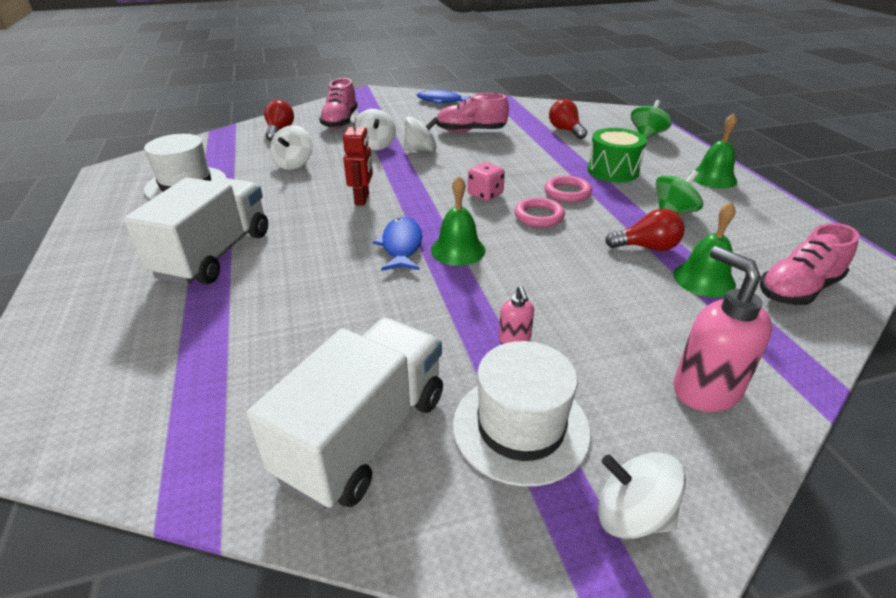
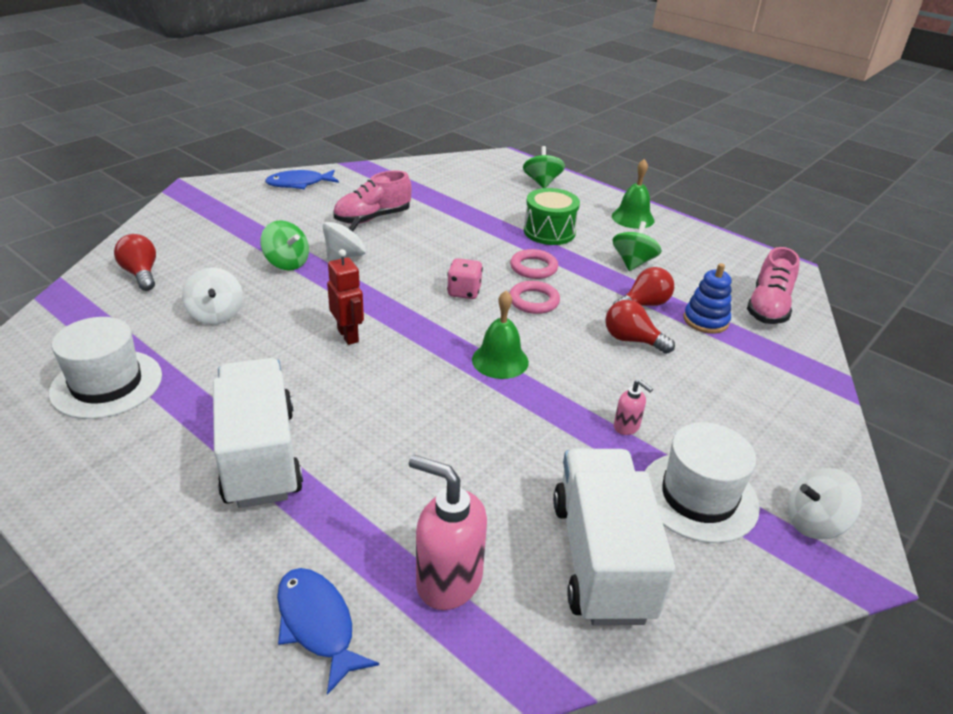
camera: 35 degrees left, 0 degrees up
pink shoe [319,78,358,129] -> none
white spinning top [355,109,396,150] -> green spinning top [261,221,309,270]
blue fish [373,217,422,271] -> blue fish moved to [277,568,379,695]
red light bulb [549,99,587,139] -> red light bulb moved to [605,300,675,354]
green bell [673,202,736,298] -> blue stacking toy [684,263,732,334]
pink soap dispenser [673,246,772,412] -> pink soap dispenser moved to [409,455,487,610]

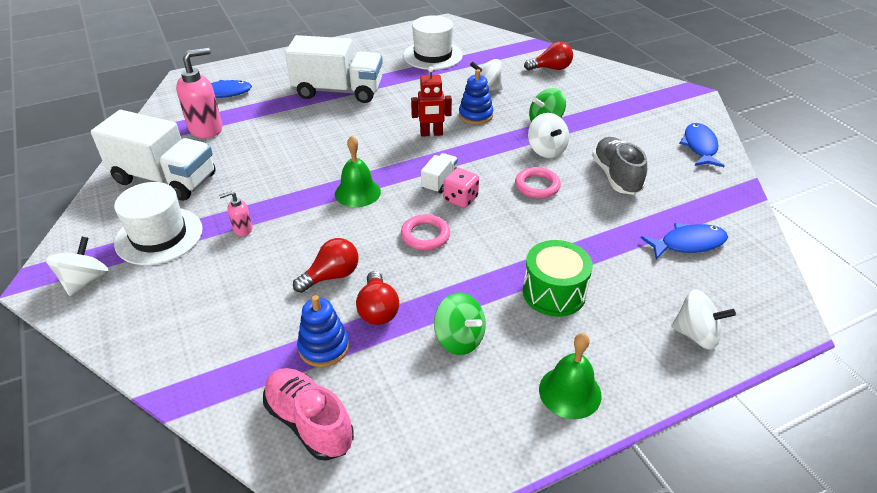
camera: 115 degrees right, 5 degrees up
pink shoe [333,170,412,224] -> grey shoe [592,137,647,195]
pink ring [510,249,558,279] -> pink ring moved to [515,167,561,199]
green spinning top [523,146,565,188] -> white spinning top [671,289,736,350]
none -> white truck [421,153,458,193]
none -> blue stacking toy [459,69,493,125]
none -> blue fish [641,223,728,260]

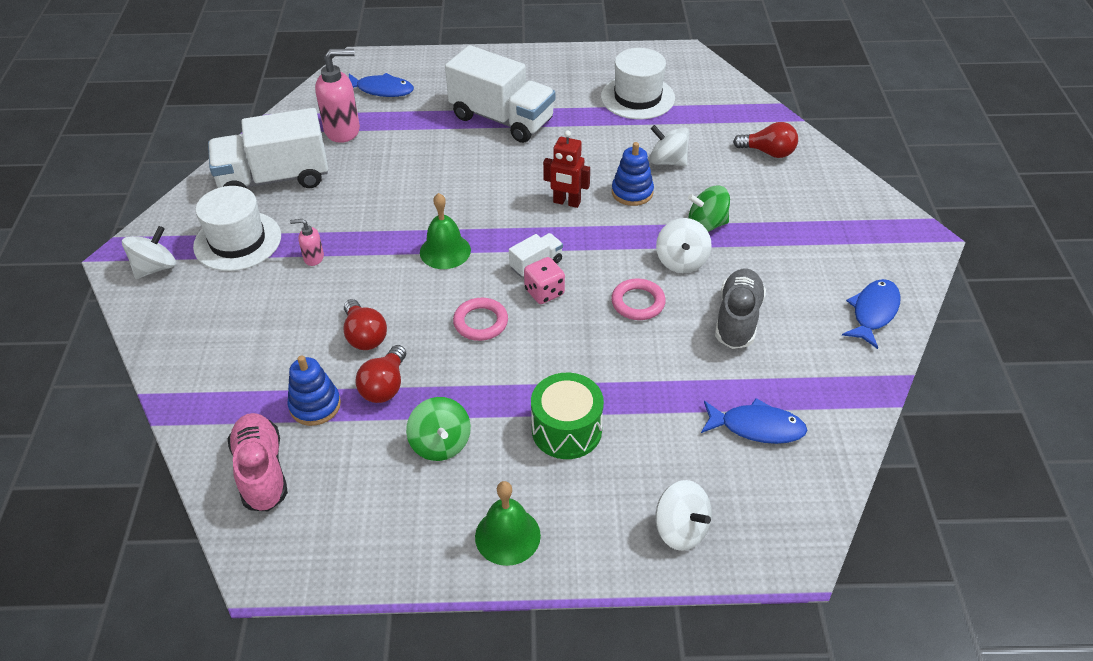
camera: 25 degrees right, 5 degrees up
white truck [91,110,216,201] -> white truck turned 120 degrees clockwise [208,108,328,188]
red light bulb [293,238,359,293] -> red light bulb turned 75 degrees clockwise [343,299,387,350]

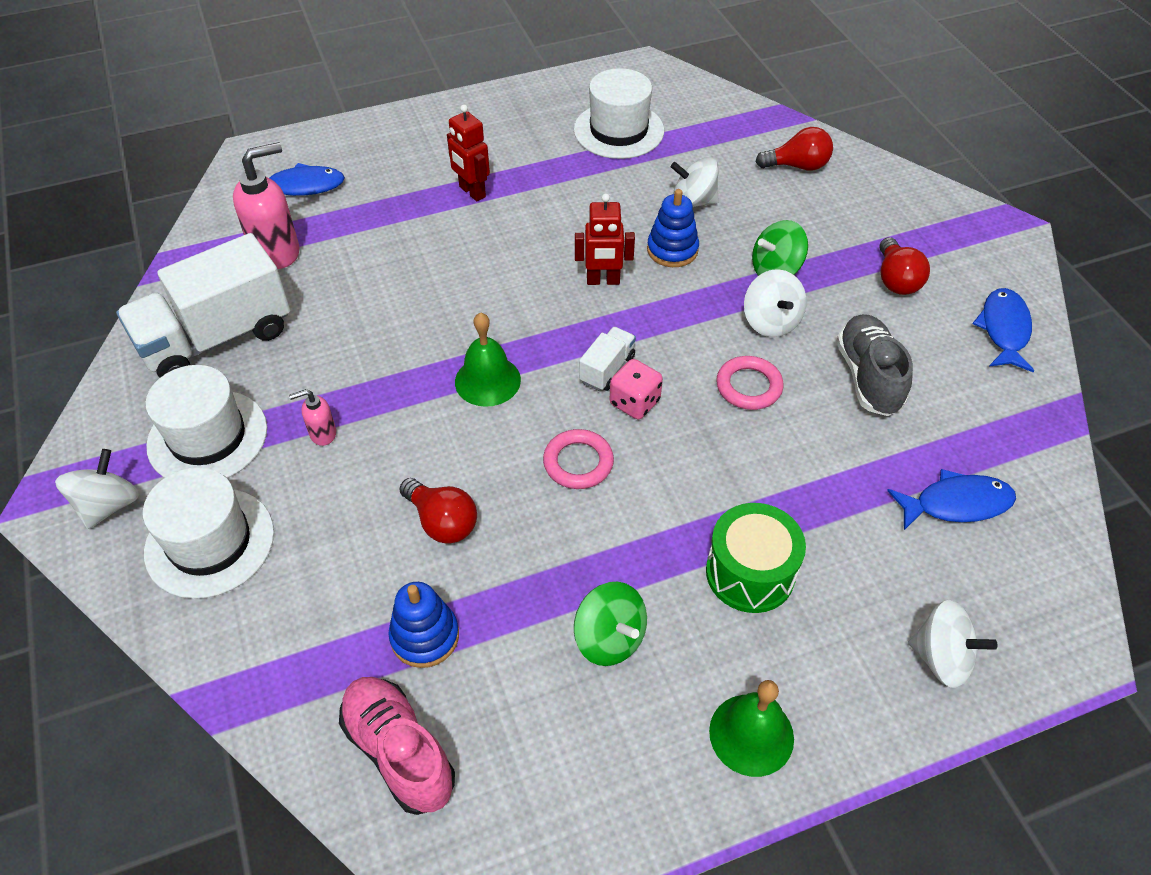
camera: 20 degrees left, 5 degrees up
red light bulb [355,345,406,403] -> red light bulb moved to [880,237,930,295]
white truck [445,45,555,143] -> red robot [447,104,490,201]
none -> white hat [143,467,274,599]

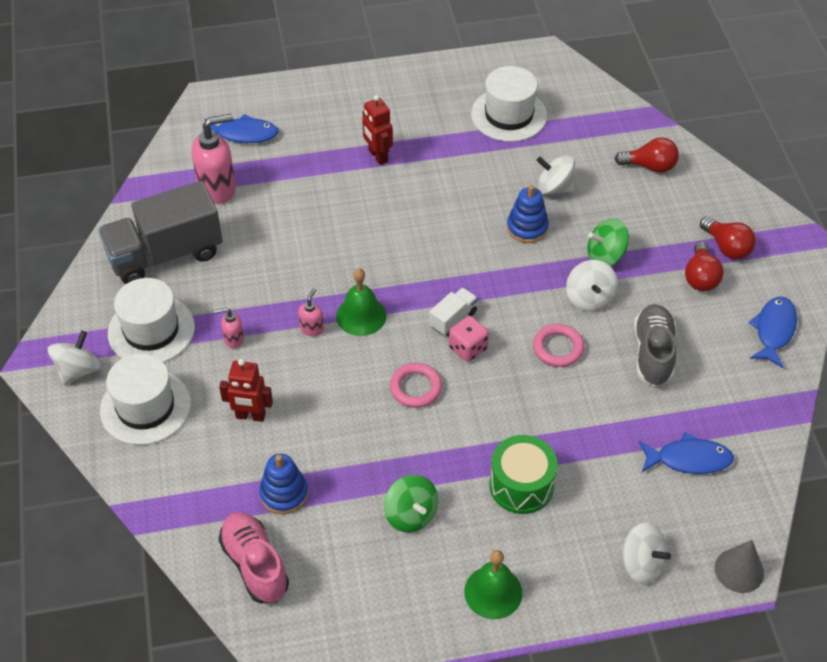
camera: 10 degrees right, 0 degrees up
white truck [116,233,290,378] -> grey truck [98,181,223,284]
red light bulb [399,478,477,544] -> red light bulb moved to [700,217,756,260]
red robot [575,193,635,285] -> red robot moved to [219,359,273,422]
none -> pink soap dispenser [298,288,324,336]
none -> grey cone [715,540,764,593]

